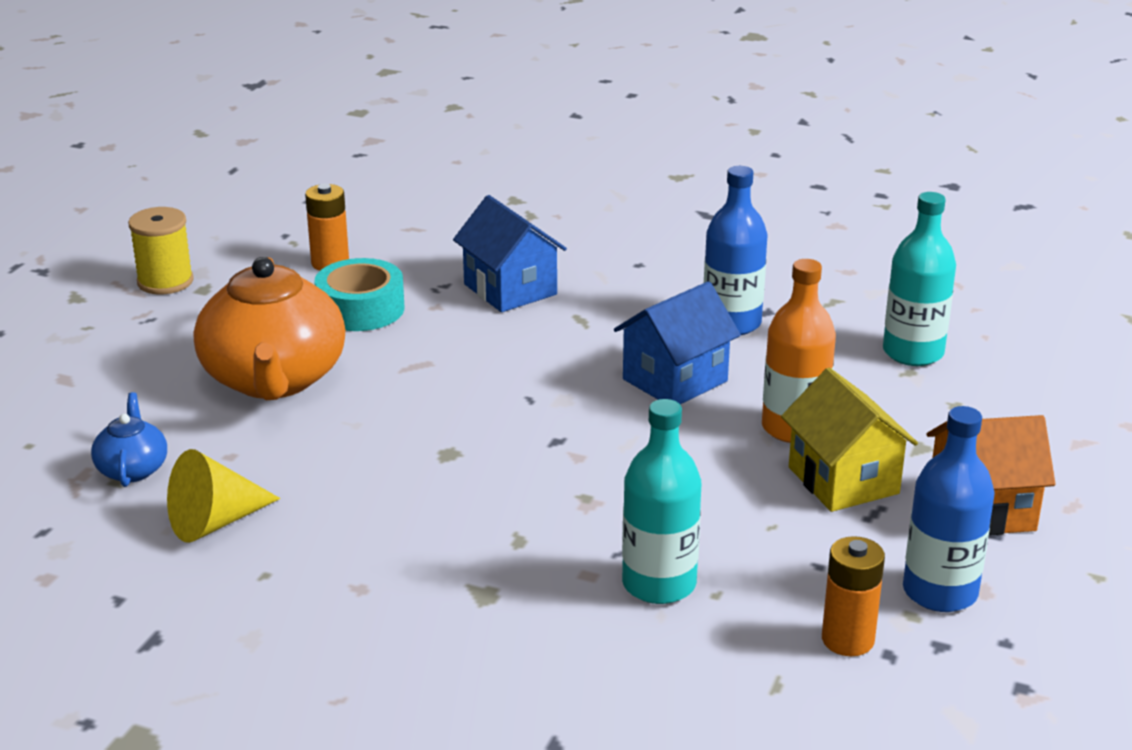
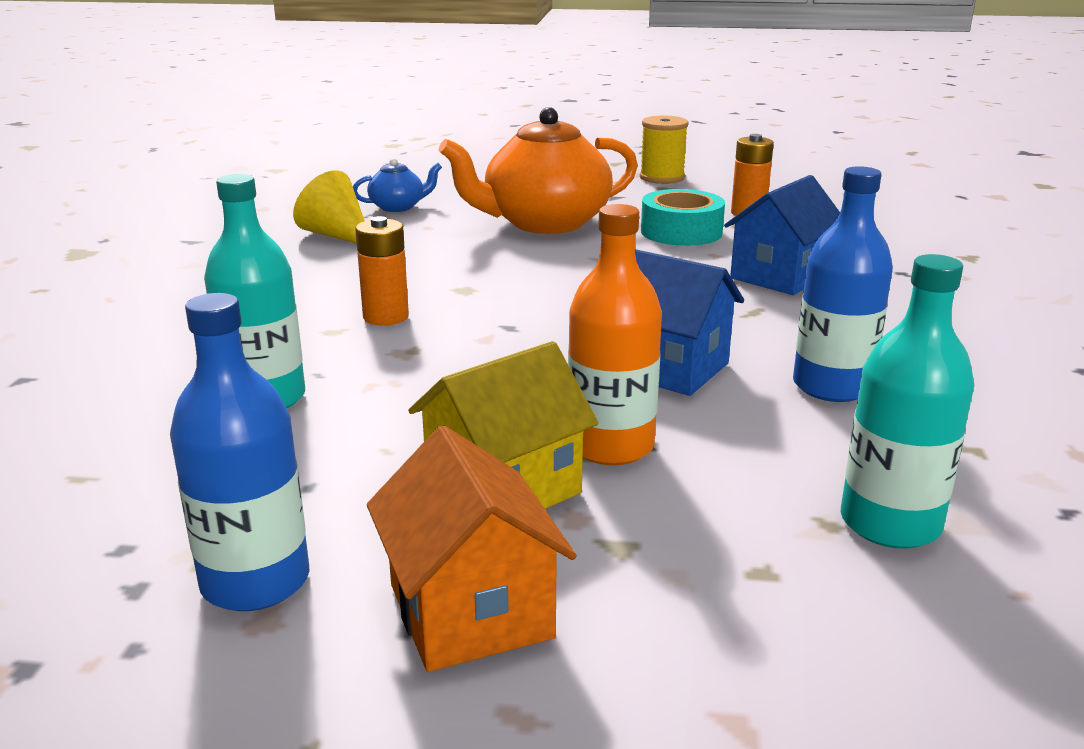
camera: 75 degrees right, 5 degrees down
orange battery [822,536,885,656] -> orange battery moved to [355,216,409,325]

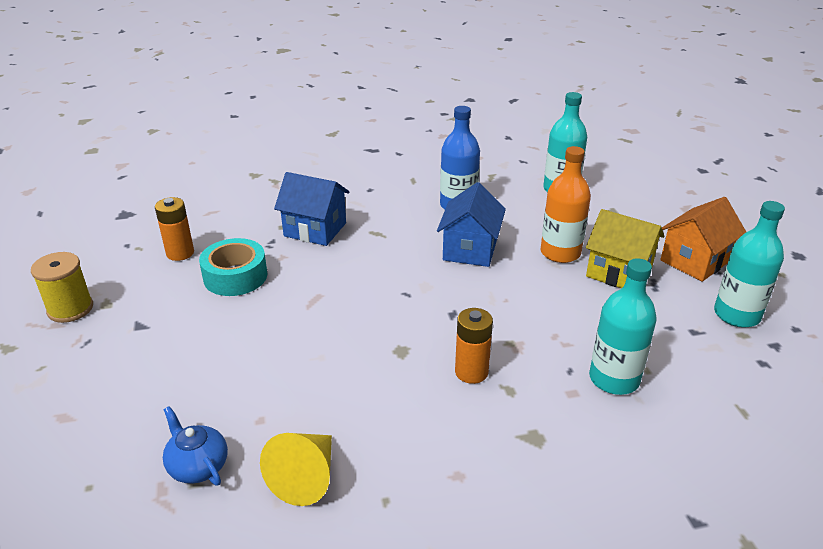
camera: 110 degrees left, 10 degrees up
blue bottle [170,293,309,611] -> turquoise bottle [714,201,785,328]
orange teapot [439,107,638,234] -> none

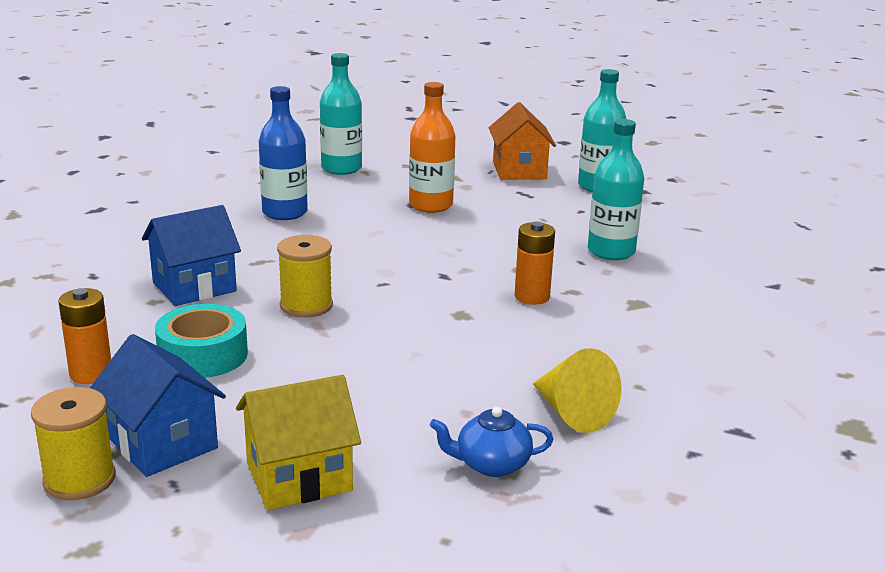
camera: 55 degrees left, 10 degrees down
blue house [437,182,506,267] -> blue house moved to [90,334,226,477]
yellow house [586,209,664,288] -> yellow house moved to [236,375,361,510]
none -> yellow spool [277,235,333,318]

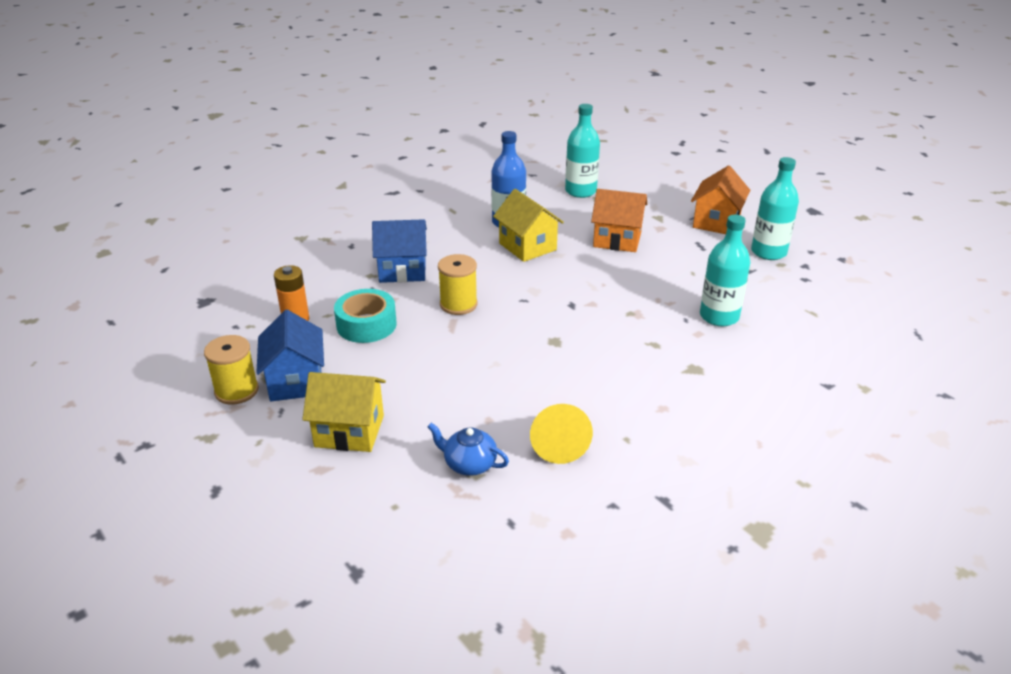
camera: 30 degrees right, 10 degrees up
orange bottle [409,82,455,213] -> orange house [591,189,647,252]
orange battery [515,221,555,305] -> none
none -> yellow house [493,189,564,262]

